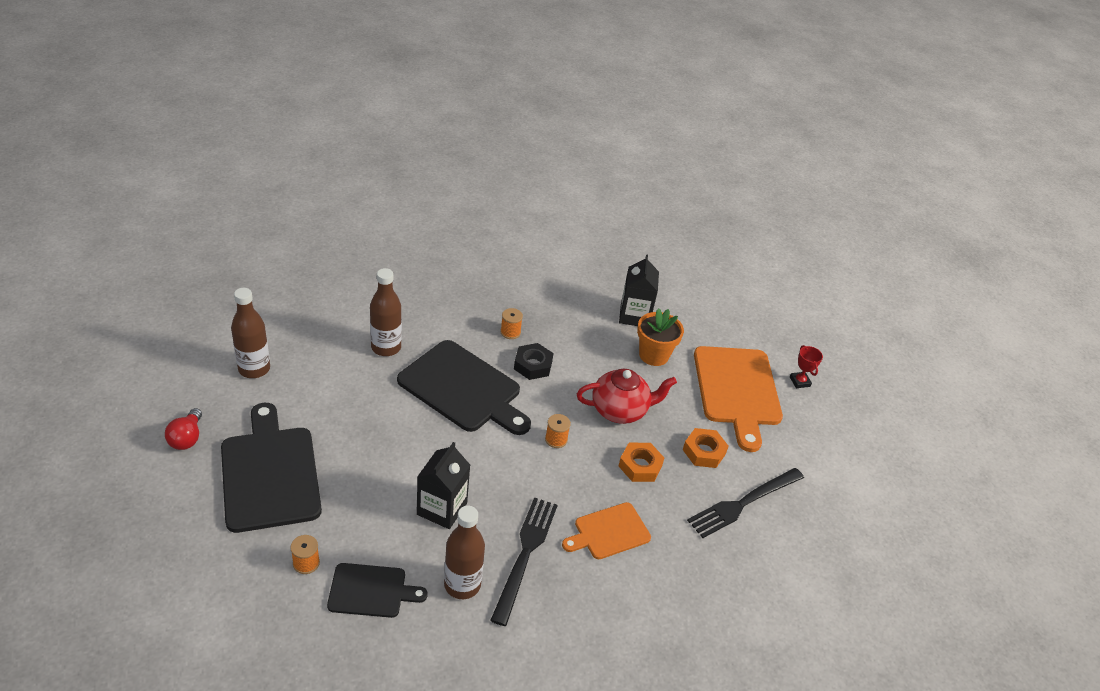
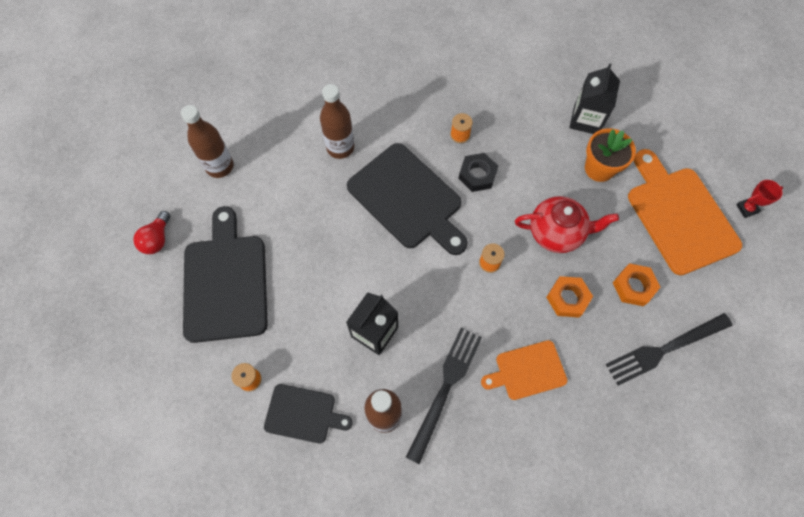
camera: 15 degrees right, 25 degrees up
orange cutting board [694,346,783,452] -> orange cutting board turned 150 degrees clockwise [628,149,742,275]
red trophy [790,345,823,388] -> red trophy turned 75 degrees clockwise [736,180,783,218]

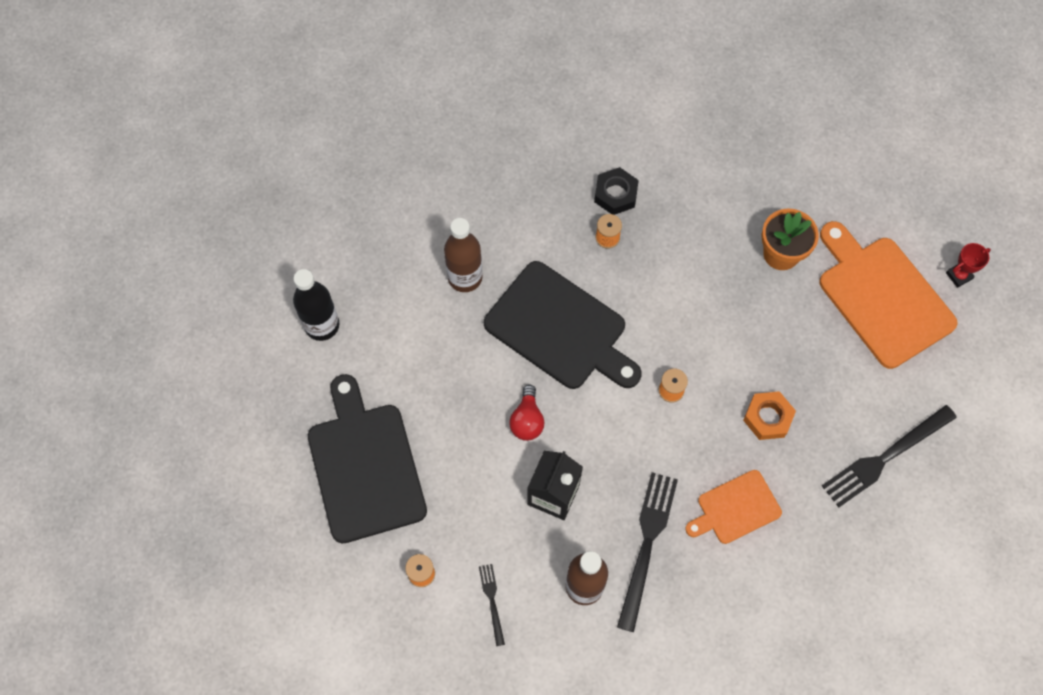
camera: 10 degrees left, 0 degrees up
red light bulb [133,211,170,254] -> red light bulb moved to [509,385,544,441]
brown bottle [181,105,234,178] -> black bottle [293,269,339,341]
black cutting board [264,384,353,443] -> black fork [479,564,505,646]
black nut [458,153,498,192] -> black nut moved to [594,167,639,215]
red teapot [515,196,619,253] -> none
black carton [569,64,620,134] -> none
orange nut [613,263,660,306] -> none

